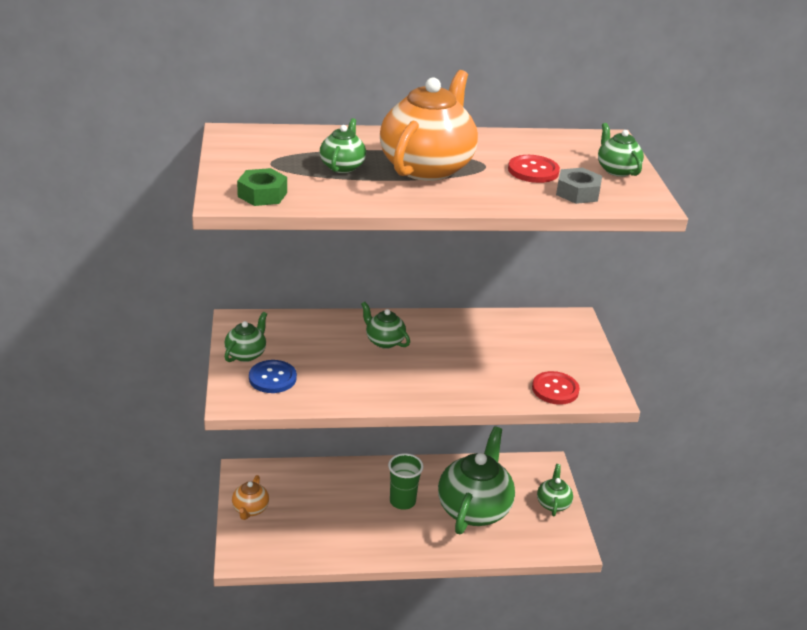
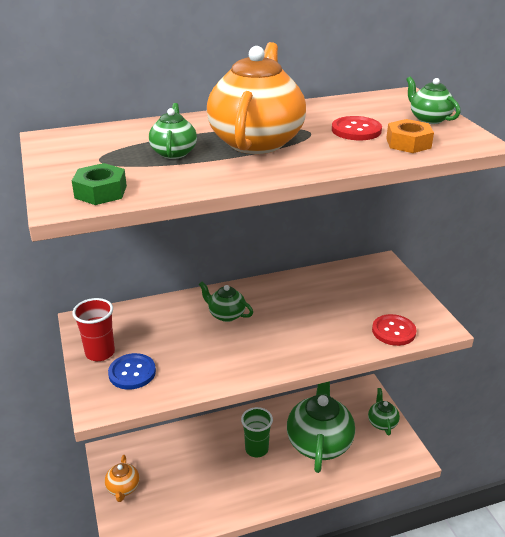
camera: 10 degrees left, 0 degrees up
green teapot [224,312,267,362] -> red cup [72,298,115,361]
grey nut [556,168,602,204] -> orange nut [386,119,434,153]

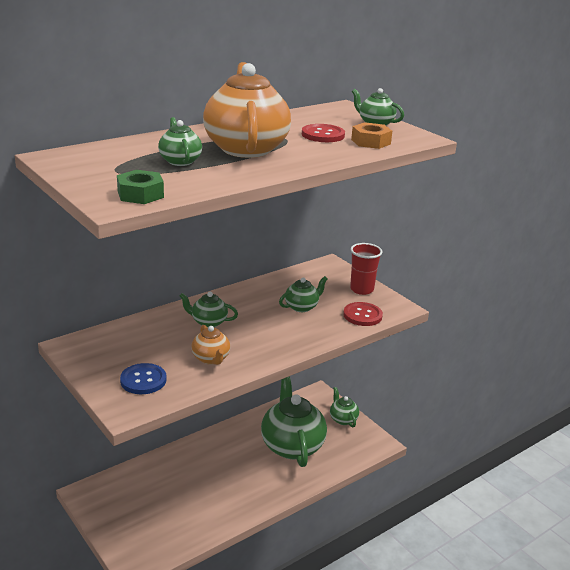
camera: 20 degrees left, 5 degrees down
red cup [72,298,115,361] -> red cup moved to [350,243,382,295]
orange teapot [105,455,140,502] -> orange teapot moved to [191,325,230,365]
green cup [241,407,273,457] -> none
none -> green teapot [279,276,327,312]

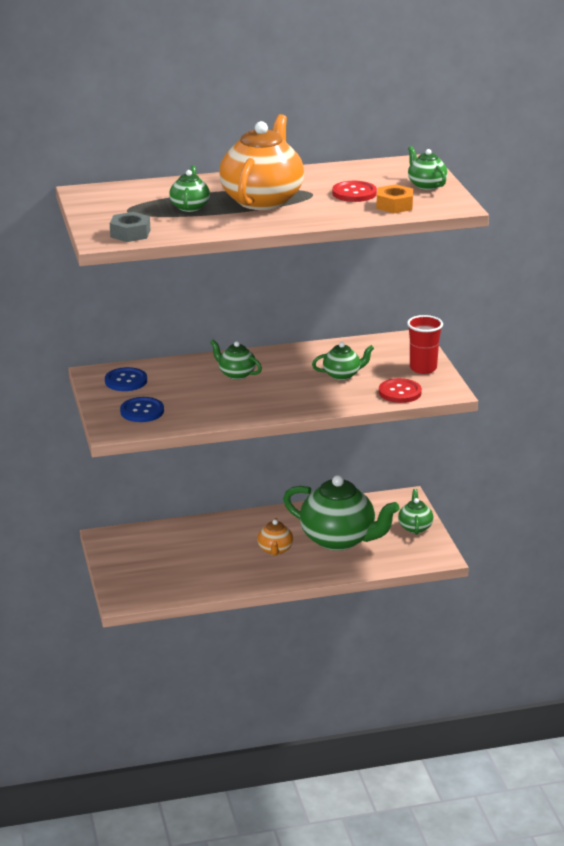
camera: 25 degrees right, 0 degrees up
green nut [117,170,164,204] -> grey nut [110,212,150,242]
orange teapot [191,325,230,365] -> orange teapot moved to [257,518,293,556]
green teapot [261,376,327,467] -> green teapot turned 105 degrees clockwise [283,475,399,551]
none -> blue button [105,367,147,391]

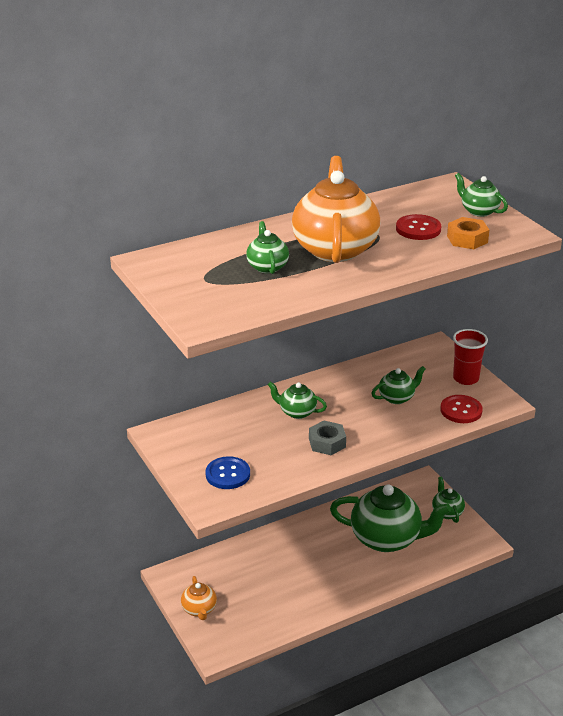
camera: 15 degrees left, 5 degrees up
blue button [105,367,147,391] -> none
grey nut [110,212,150,242] -> grey nut moved to [309,421,346,455]
orange teapot [257,518,293,556] -> orange teapot moved to [181,576,217,620]

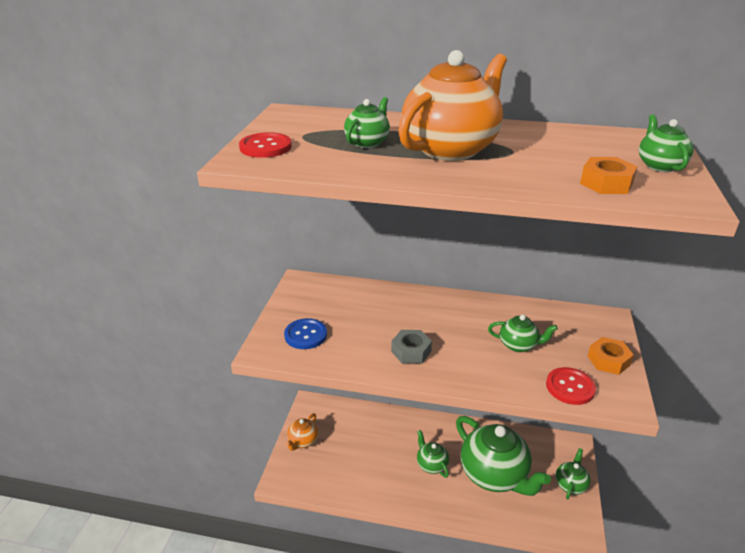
camera: 40 degrees right, 0 degrees up
green teapot [268,382,327,419] -> green teapot moved to [417,430,449,478]
red button [396,214,442,240] -> red button moved to [239,132,292,158]
red cup [453,329,488,385] -> orange nut [588,337,634,375]

